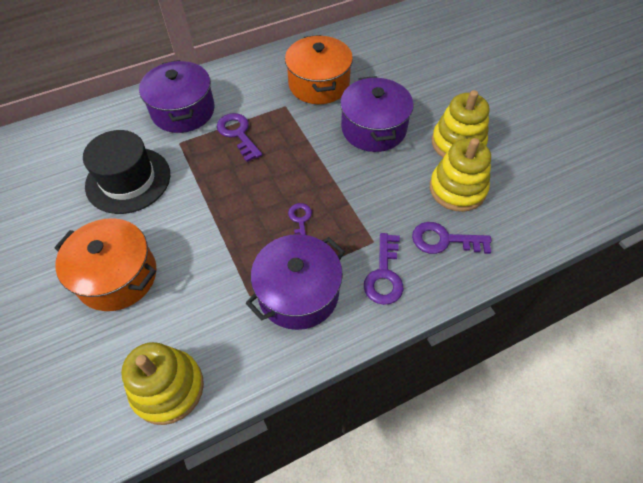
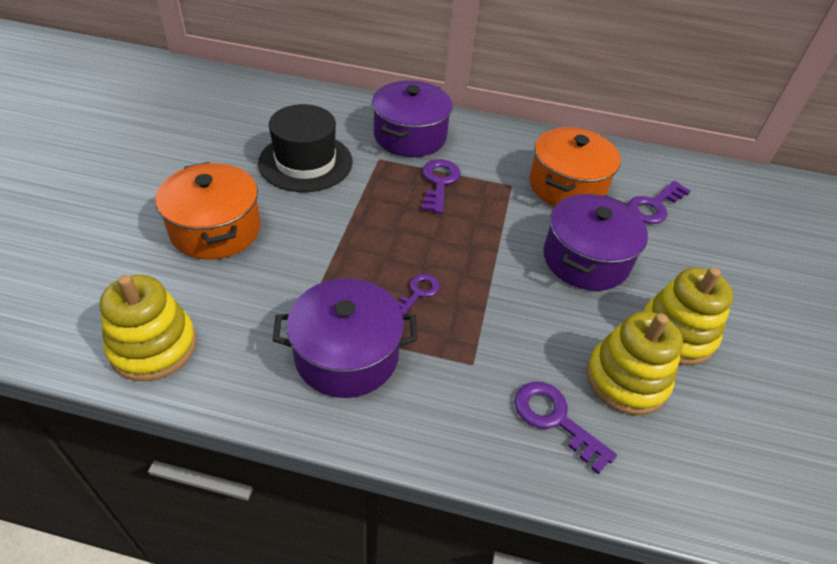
camera: 35 degrees right, 10 degrees down
purple key [364,233,403,305] -> purple key moved to [628,181,691,224]

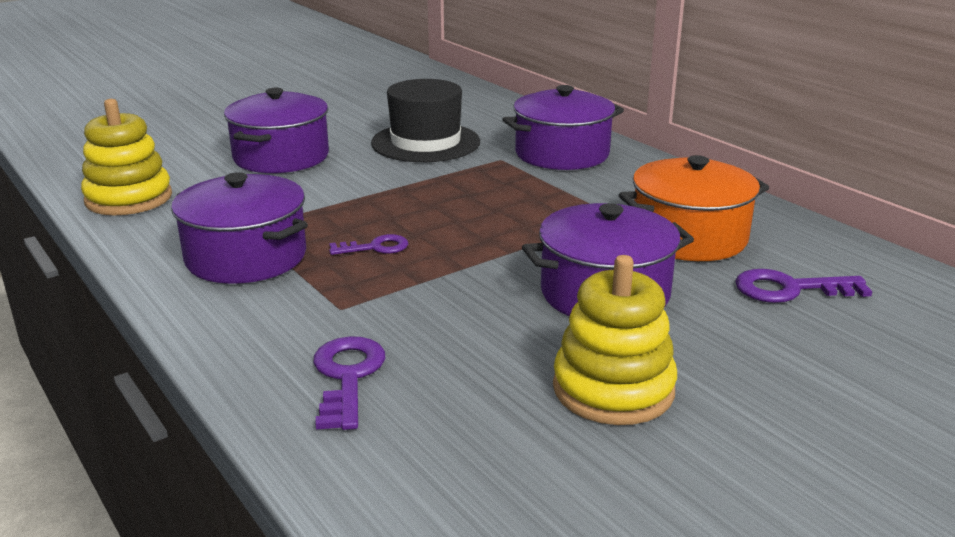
camera: 45 degrees right, 20 degrees down
orange pot [155,162,261,260] -> purple pot [224,88,329,173]
purple key [422,159,461,213] -> none
yellow stacking toy [586,311,683,415] -> none

